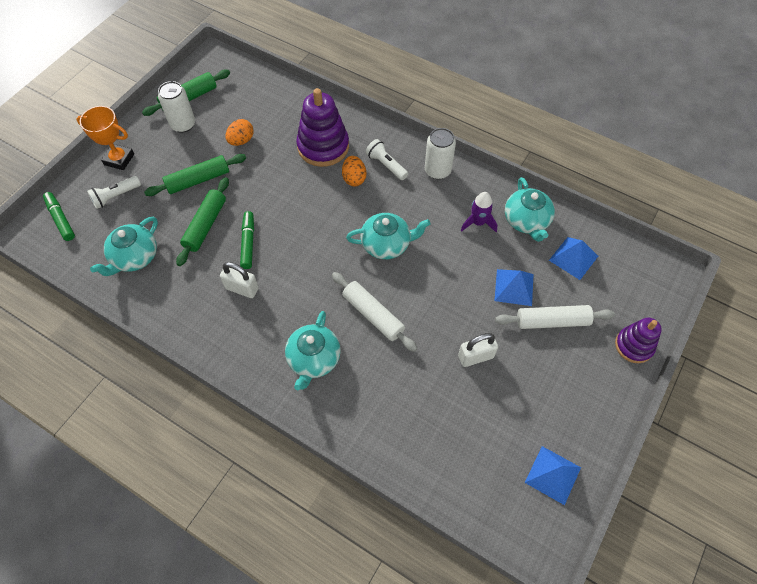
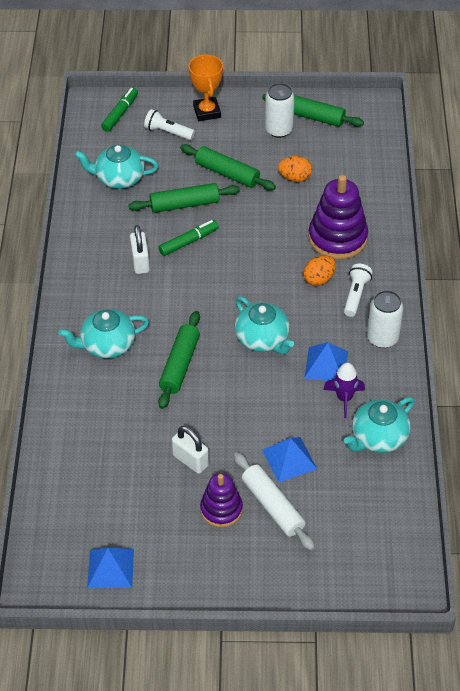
camera: 60 degrees right, 10 degrees down
white rolling pin [332,272,417,352] -> green rolling pin [158,311,200,409]
blue pyramid [549,237,598,280] -> blue pyramid moved to [304,342,348,381]
purple stacking toy [615,318,662,363] -> purple stacking toy moved to [200,473,243,527]

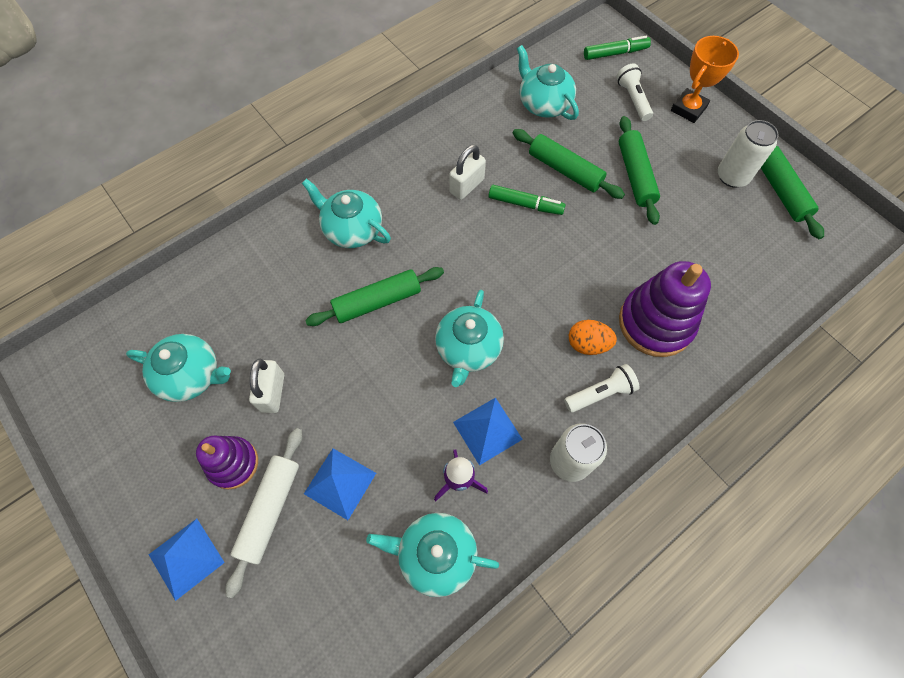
camera: 50 degrees right, 15 degrees up
blue pyramid [87,548,134,588] -> blue pyramid moved to [148,519,225,601]
orange egg [278,156,312,182] -> none
none -> turquoise teapot [126,334,231,402]

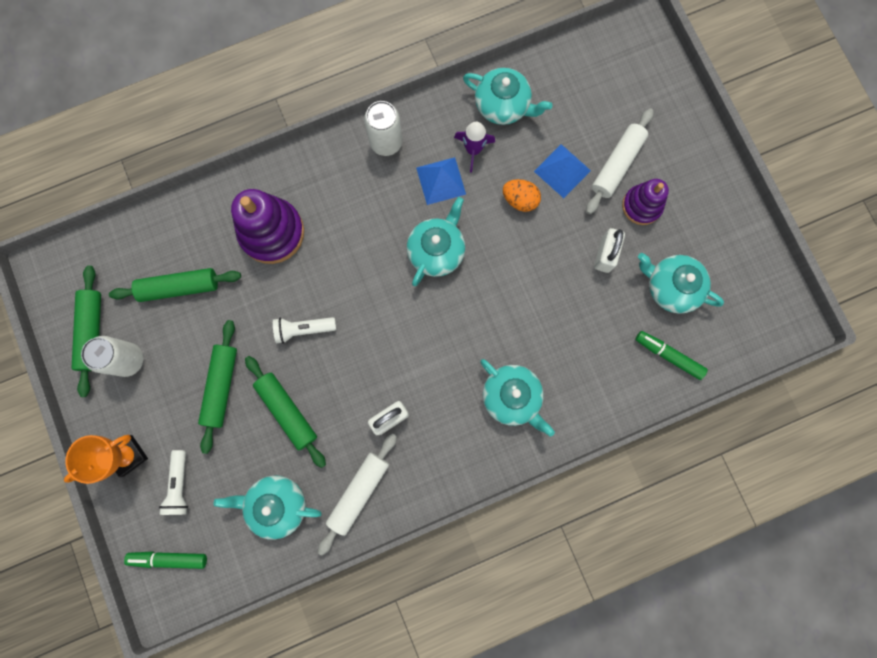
camera: 165 degrees left, 15 degrees up
blue pyramid [148,519,225,601] -> none
green rolling pin [305,267,444,326] -> green rolling pin moved to [109,268,241,302]
green marker [489,185,566,215] -> green marker moved to [635,331,708,380]
turquoise teapot [517,45,579,120] -> turquoise teapot turned 120 degrees clockwise [214,476,322,540]
white flashlight [564,364,639,413] -> white flashlight moved to [273,317,336,344]
orange egg [569,320,617,355] -> orange egg moved to [503,179,541,212]
none -> white rolling pin [318,433,397,556]

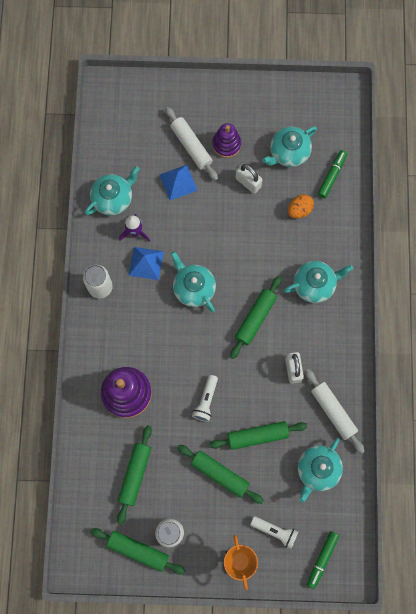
camera: 65 degrees left, 5 degrees down
orange egg [503,179,541,212] -> orange egg moved to [288,194,314,219]
green marker [635,331,708,380] -> green marker turned 150 degrees clockwise [318,150,347,198]
none -> green rolling pin [230,276,281,359]

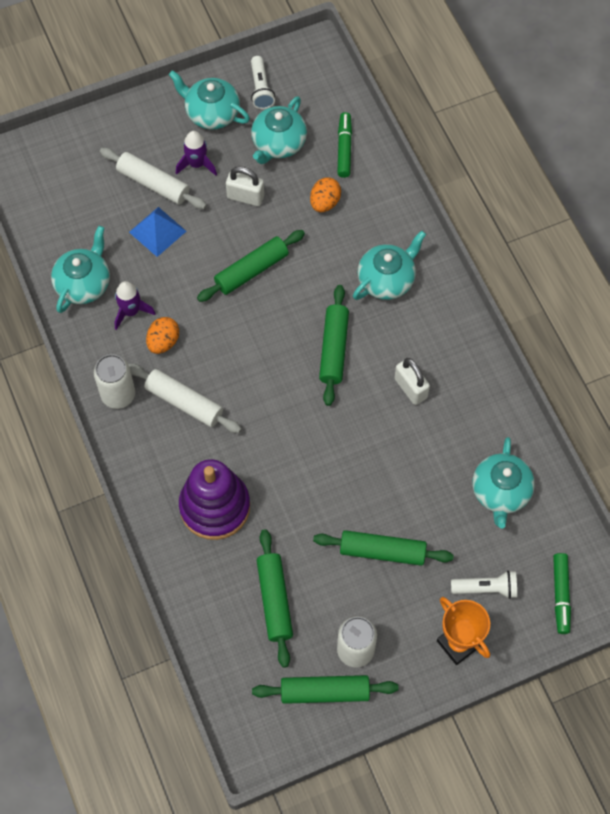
camera: 25 degrees left, 10 degrees down
blue pyramid [129,247,164,280] -> orange egg [146,317,179,354]
turquoise teapot [171,251,216,312] -> turquoise teapot moved to [169,70,250,129]
white flashlight [192,375,218,422] -> white flashlight moved to [251,56,275,109]
green rolling pin [209,421,307,450] -> green rolling pin moved to [197,230,305,302]
purple stacking toy [212,123,241,158] -> purple rocket [176,131,217,176]
white rolling pin [305,369,365,454] -> white rolling pin moved to [128,363,242,433]

